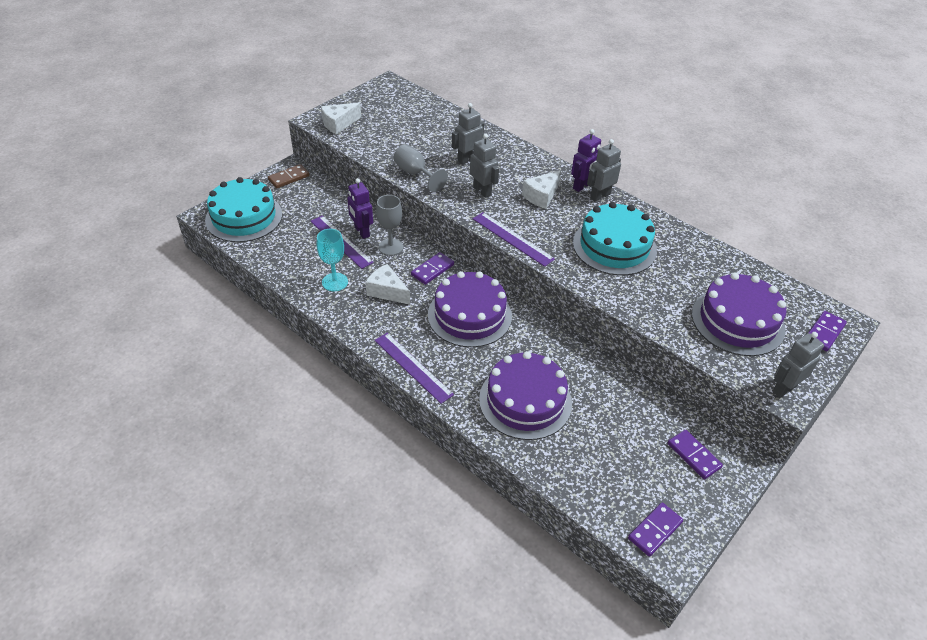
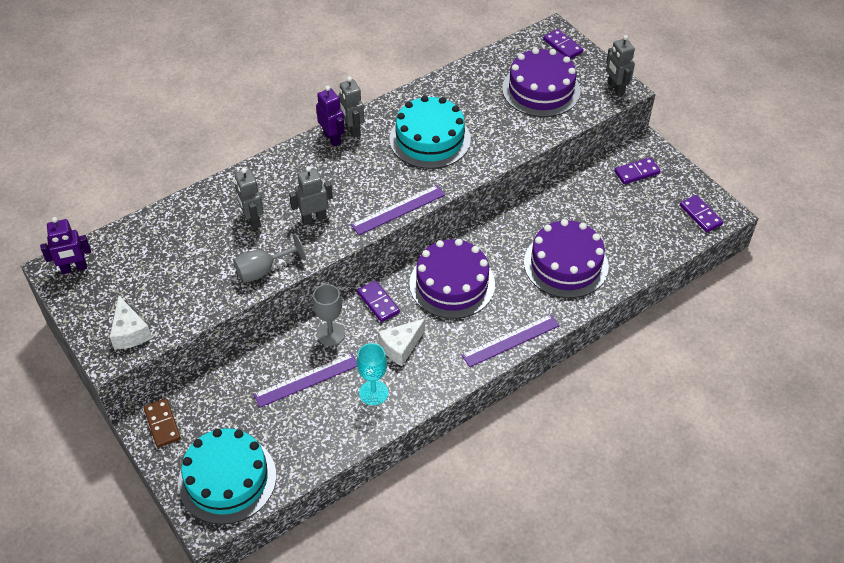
camera: 75 degrees left, 5 degrees up
purple robot [347,178,373,239] -> purple robot moved to [40,217,91,274]
white cheese [522,170,561,209] -> none

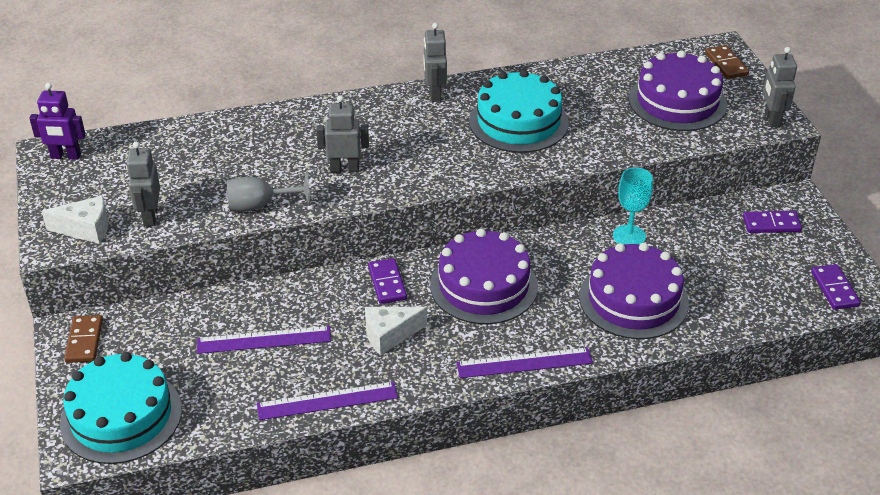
camera: 20 degrees right, 10 degrees down
white cheese [110,295,152,350] -> white cheese turned 90 degrees counterclockwise [42,196,108,244]
grey robot [235,168,264,229] -> grey robot moved to [126,142,160,226]
grey goblet [313,284,345,346] -> none
purple robot [316,86,345,147] -> none
purple ruler [351,185,445,235] -> purple ruler moved to [257,382,398,420]
turquoise goblet [357,343,388,406] -> turquoise goblet moved to [613,167,653,244]
purple domino [543,29,583,59] -> brown domino [705,45,749,79]

